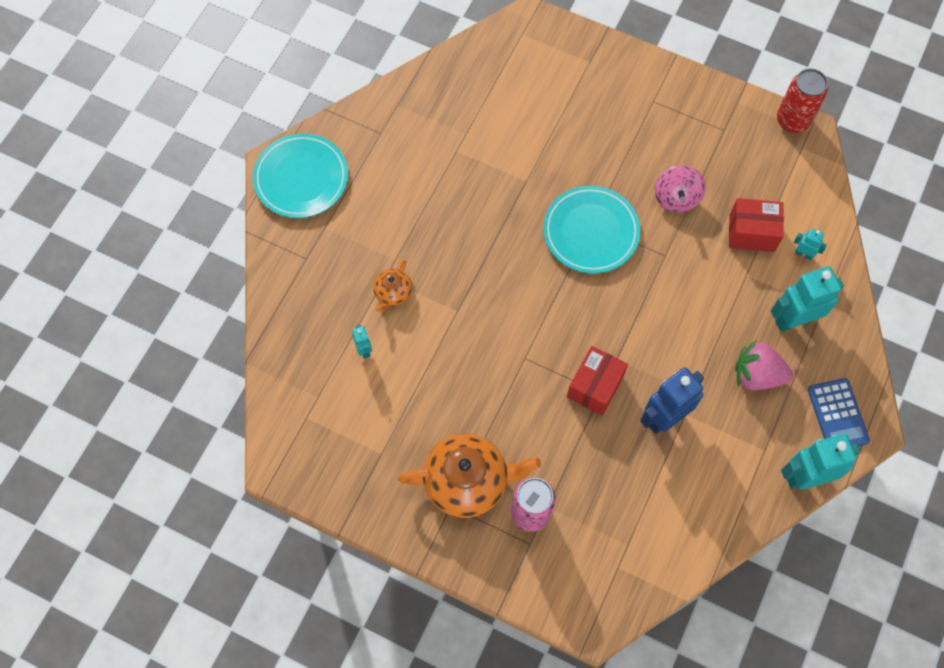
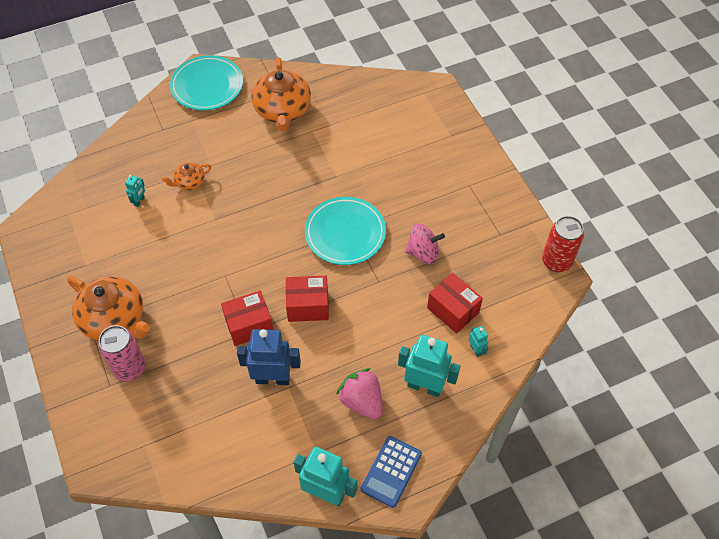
camera: 40 degrees right, 10 degrees down
pink spinning top [655,165,706,212] -> pink spinning top turned 135 degrees counterclockwise [405,223,445,264]
none -> orange teapot [251,57,311,132]
none -> red box [286,276,329,322]

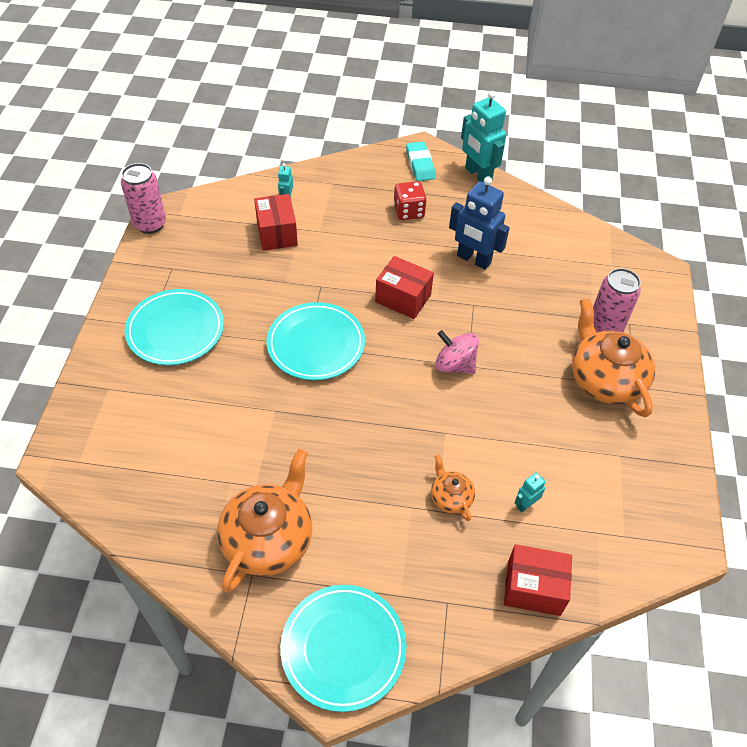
camera: 150 degrees left, 5 degrees down
orange teapot [161,162,212,190] -> orange teapot turned 120 degrees counterclockwise [431,454,475,521]
red box [221,290,273,346] -> red box moved to [504,544,572,616]
pink strawberry [336,368,383,419] -> red dice [394,181,427,220]
blue calculator [361,436,422,508] -> turquoise eraser [406,141,435,181]
turquoise robot [398,335,460,397] -> none
pink spinning top [405,223,445,264] -> pink spinning top moved to [435,330,479,374]
red can [542,216,584,272] -> pink can [121,163,166,234]
none -> turquoise plate [125,289,224,366]

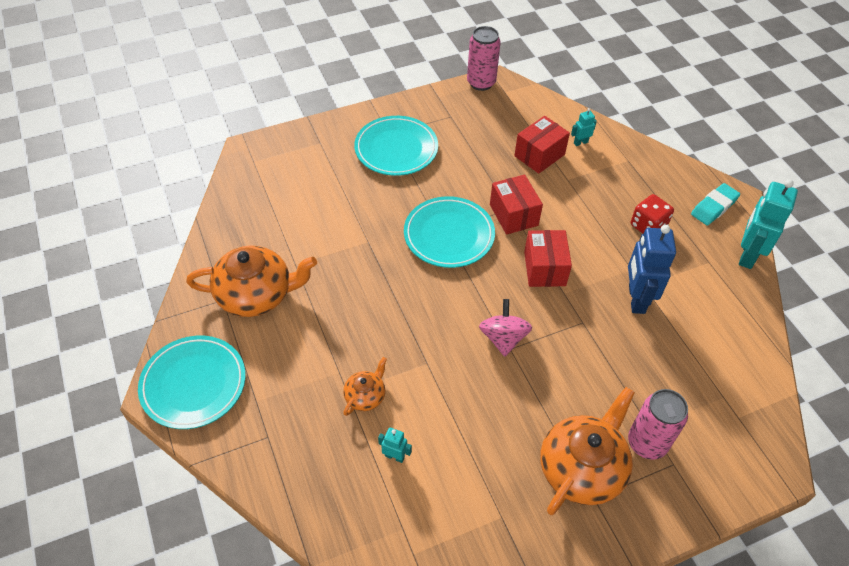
camera: 60 degrees right, 0 degrees up
red box [504,544,572,616] -> red box moved to [490,174,543,235]

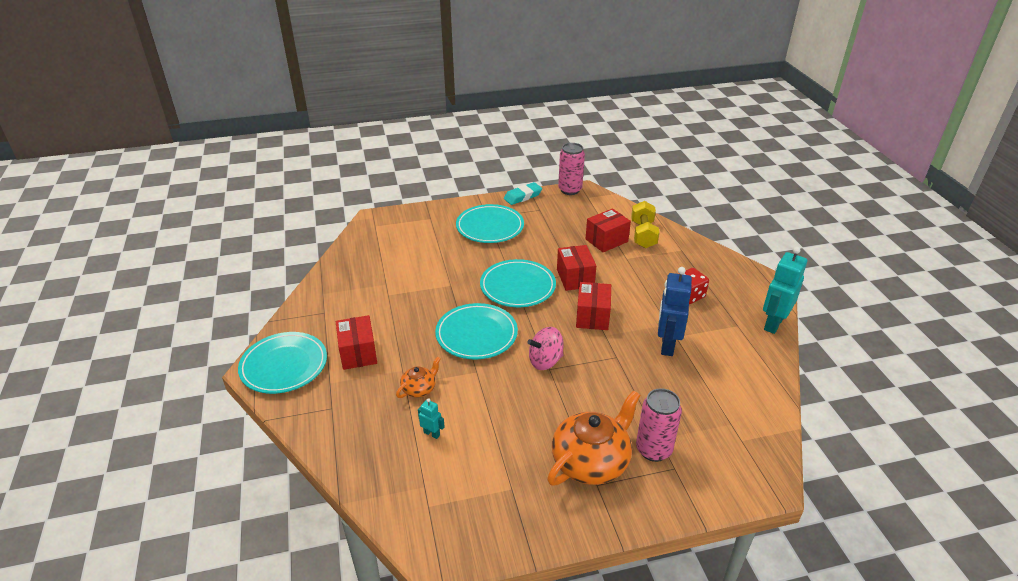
camera: 10 degrees right, 15 degrees down
orange teapot [186,246,317,317] -> none
pink spinning top [479,299,532,357] -> pink spinning top turned 120 degrees counterclockwise [527,327,564,370]
turquoise robot [571,108,597,146] -> yellow dumbbell [631,201,660,248]
turquoise eraser [691,183,740,225] -> turquoise eraser moved to [504,182,542,205]
none -> red box [336,315,377,370]
none -> turquoise plate [435,303,518,359]

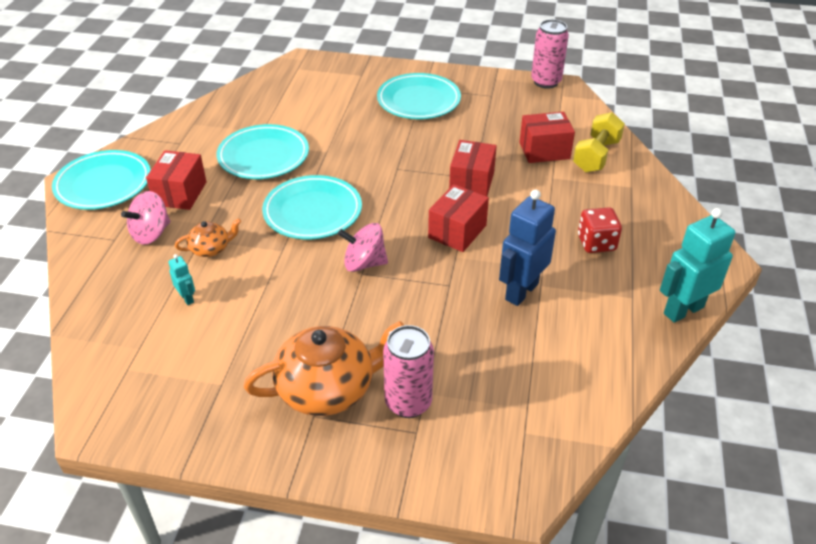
camera: 25 degrees right, 5 degrees up
turquoise plate [480,259,556,307] -> turquoise plate moved to [217,124,309,179]
turquoise eraser [504,182,542,205] -> none
none -> pink spinning top [121,191,170,245]

